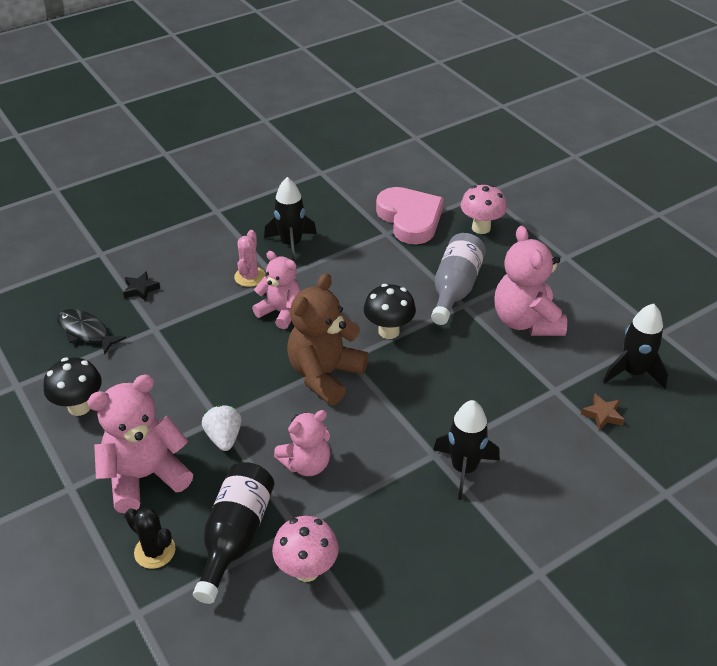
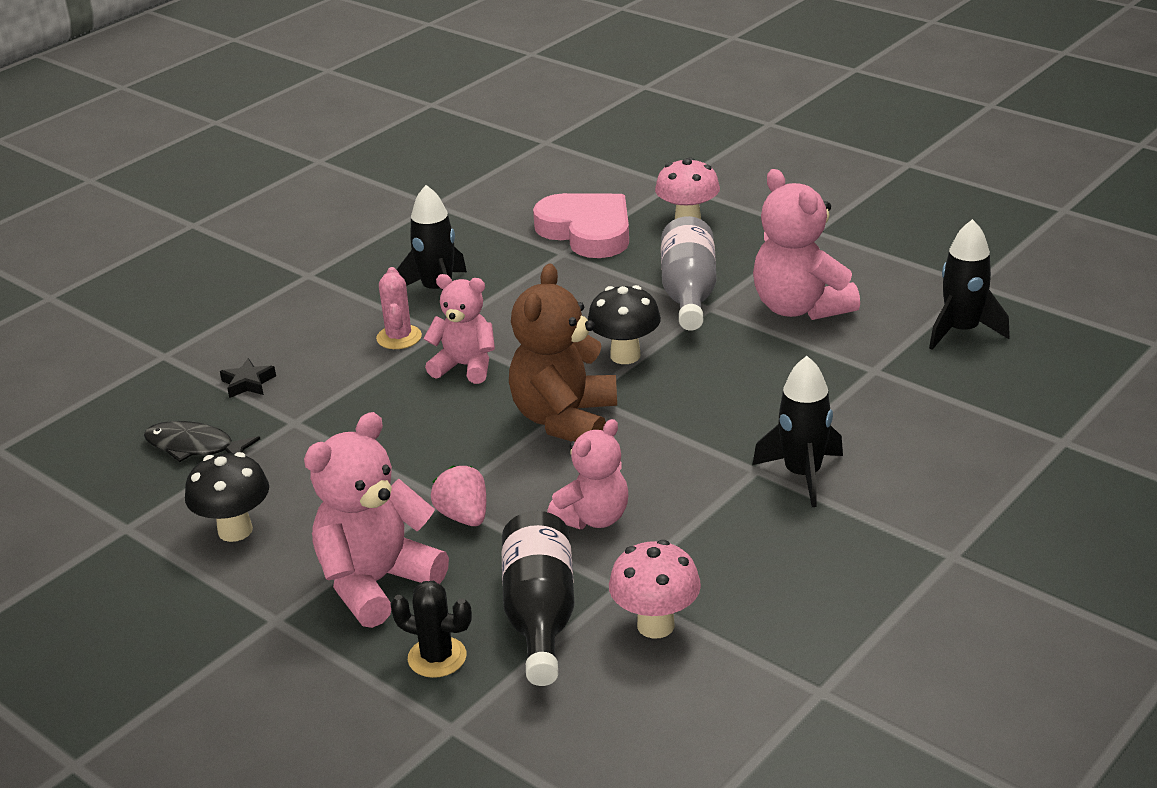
camera: 15 degrees left, 10 degrees down
white strawberry [202,405,242,451] -> pink strawberry [431,466,486,526]
brown star [581,393,625,431] -> none

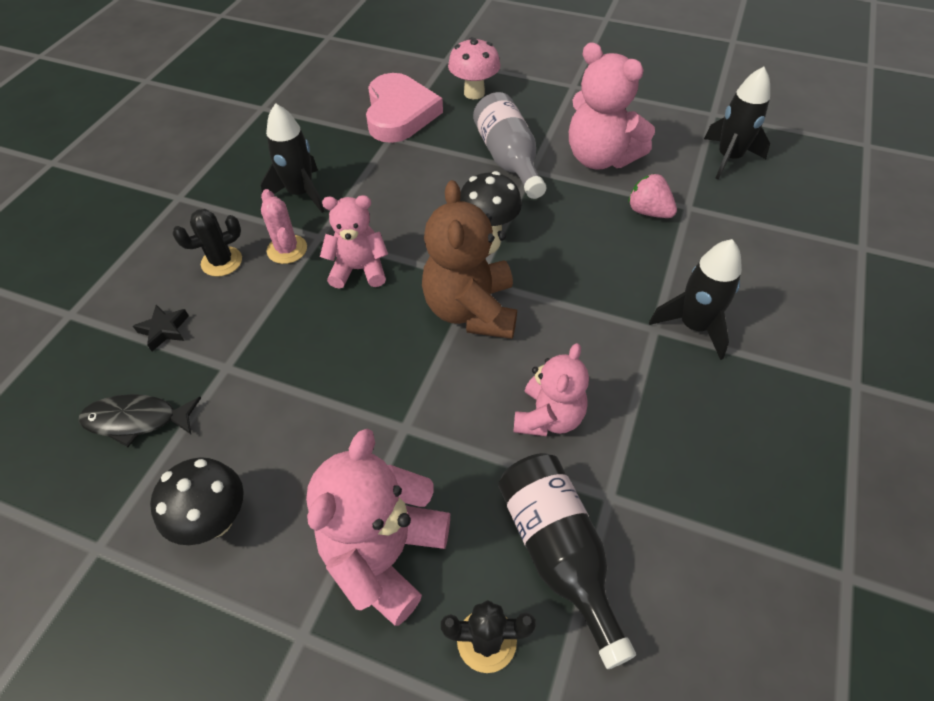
camera: 20 degrees left, 20 degrees up
pink strawberry [431,466,486,526] -> pink strawberry moved to [628,174,677,218]
pink heart [533,193,629,258] -> pink heart turned 60 degrees clockwise [366,73,443,143]
pink mushroom [609,540,701,638] -> none
none -> black cactus [172,209,242,277]

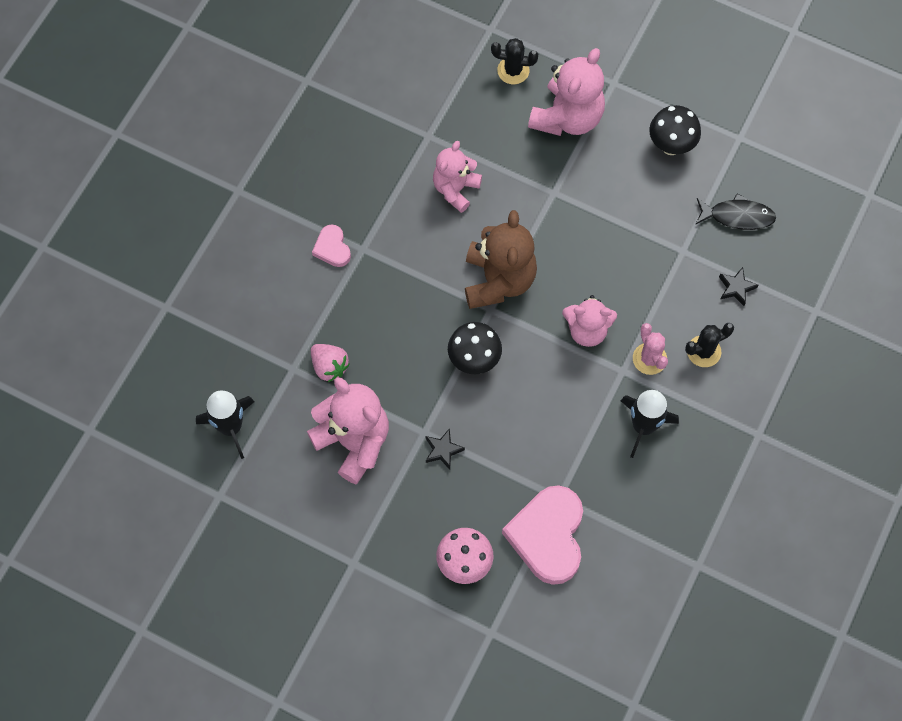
camera: 175 degrees left, 15 degrees up
grey bottle [473,92,547,199] -> black star [426,428,465,470]
black bottle [498,453,636,669] -> none
black rocket [649,239,742,360] -> pink heart [312,225,351,267]

